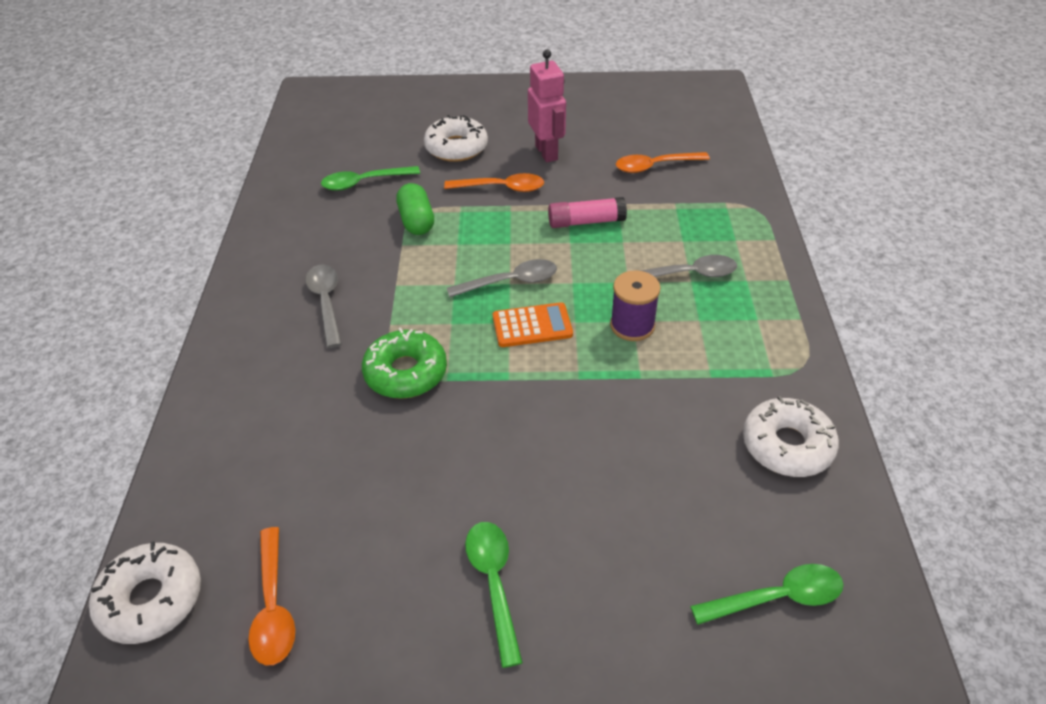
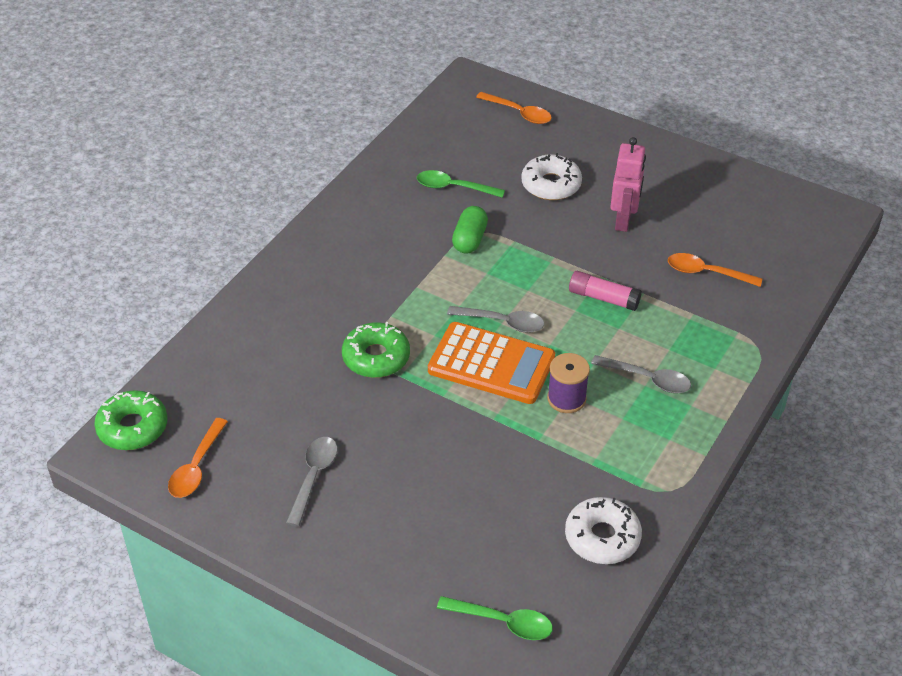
camera: 30 degrees right, 0 degrees up
white donut [89,541,201,644] -> green donut [94,390,168,450]
grey spoon [305,265,342,348] -> grey spoon moved to [286,437,337,527]
orange spoon [444,173,544,192] -> orange spoon moved to [476,92,552,124]
green spoon [465,522,523,668] -> none
orange calculator [493,302,573,347] -> orange calculator [428,322,555,404], size x1.78

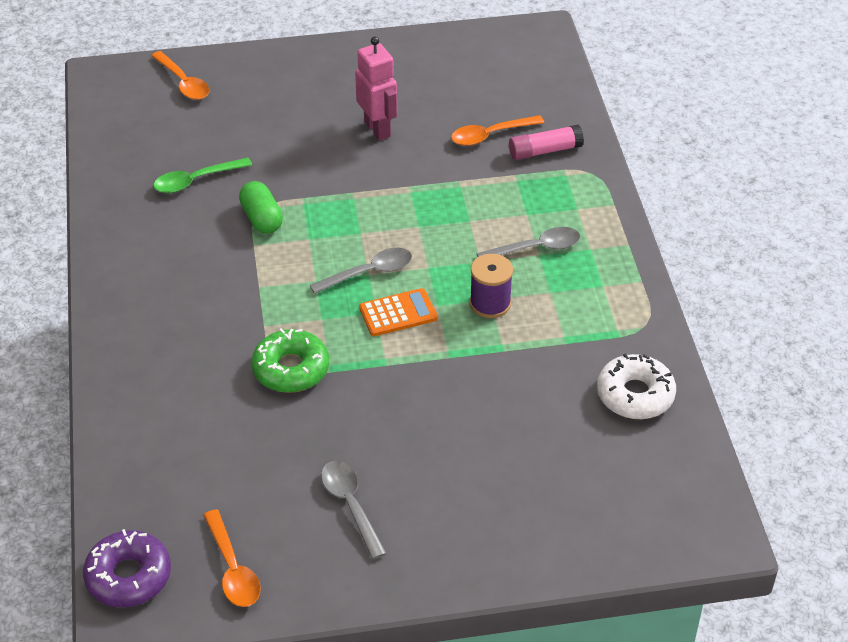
camera: 40 degrees left, 0 degrees up
green donut [94,390,168,450] -> purple donut [83,529,171,607]
orange calculator [428,322,555,404] -> orange calculator [359,288,437,336], size x0.56
green spoon [437,596,553,640] -> none
orange spoon [476,92,552,124] -> orange spoon turned 60 degrees clockwise [151,51,209,100]
white donut [521,153,582,200] -> none
pink glue stick [569,271,642,311] -> pink glue stick moved to [509,125,584,160]

